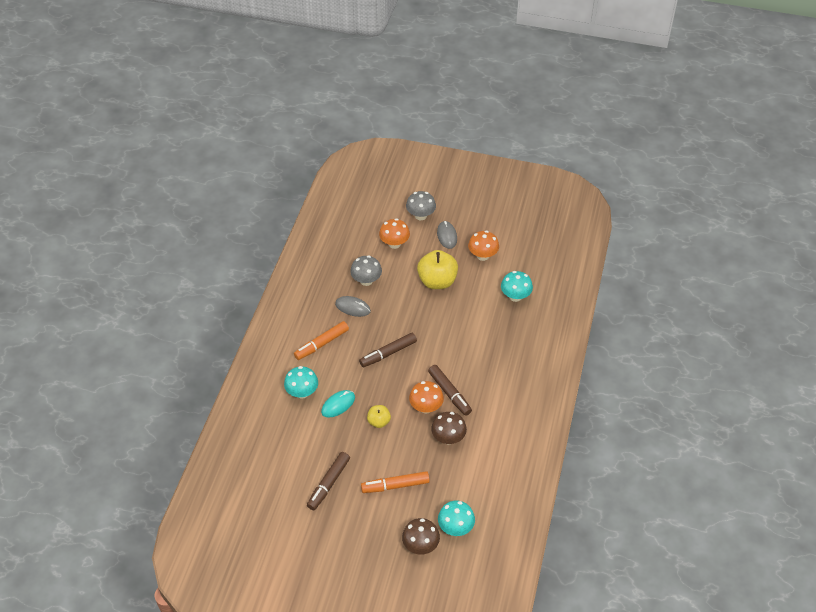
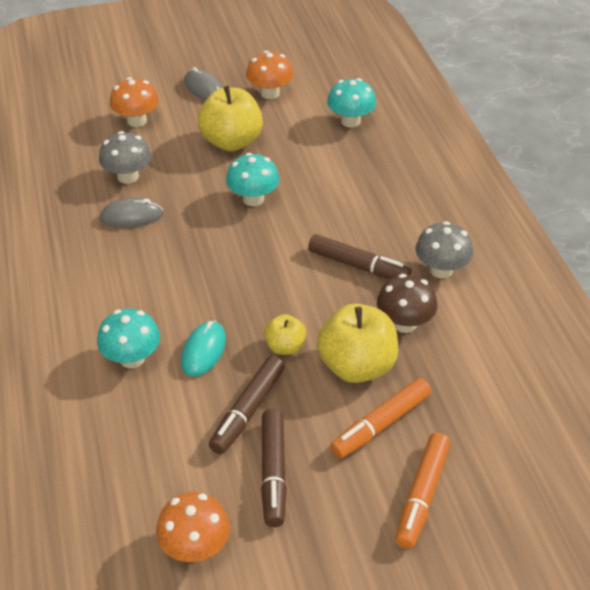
camera: 30 degrees left, 5 degrees down
orange marker [294,321,349,360] -> orange marker moved to [395,433,450,549]
brown marker [359,333,417,367] -> brown marker moved to [209,356,285,454]
brown mushroom [402,518,440,555] -> none
grey mushroom [406,191,436,220] -> grey mushroom moved to [416,221,473,279]
orange mushroom [409,381,444,413] -> orange mushroom moved to [156,492,230,562]
turquoise mushroom [438,500,475,536] -> turquoise mushroom moved to [226,153,279,206]
none -> yellow apple [317,304,398,383]

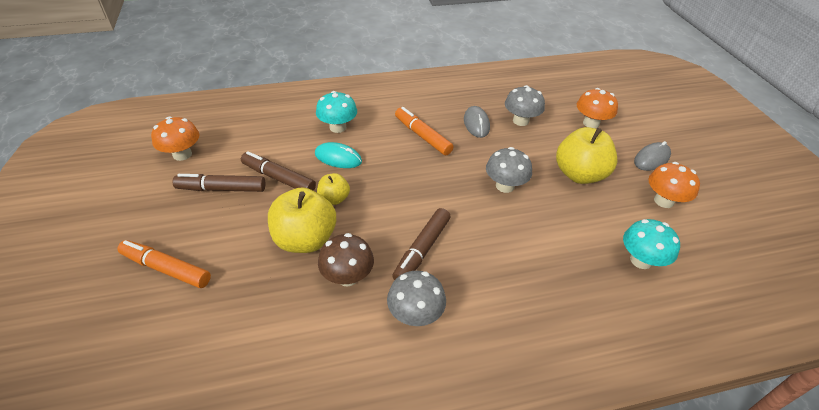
camera: 90 degrees right, 0 degrees up
turquoise mushroom [226,153,279,206] -> grey mushroom [486,147,532,193]
orange marker [330,378,431,459] -> orange marker moved to [395,107,453,155]

